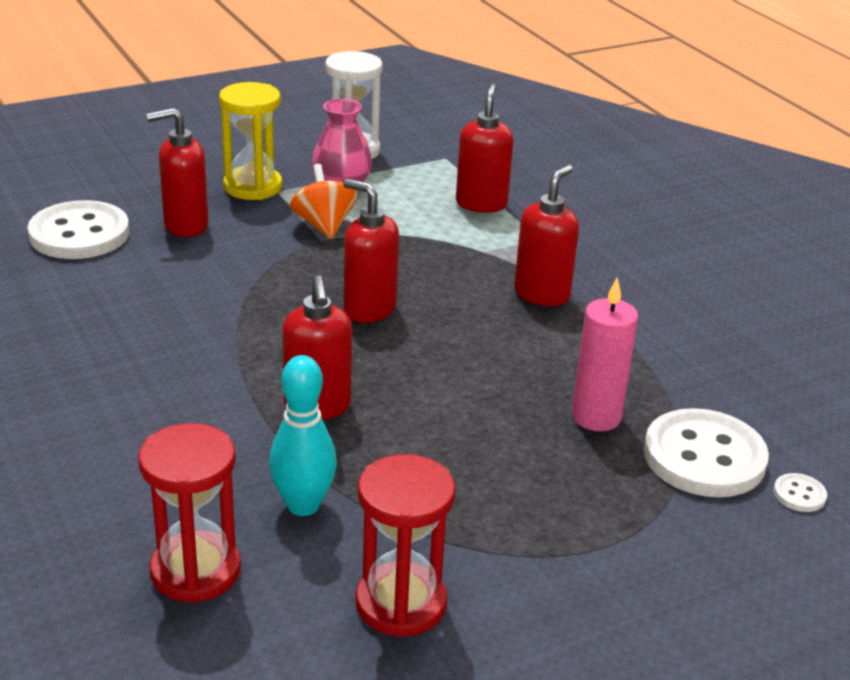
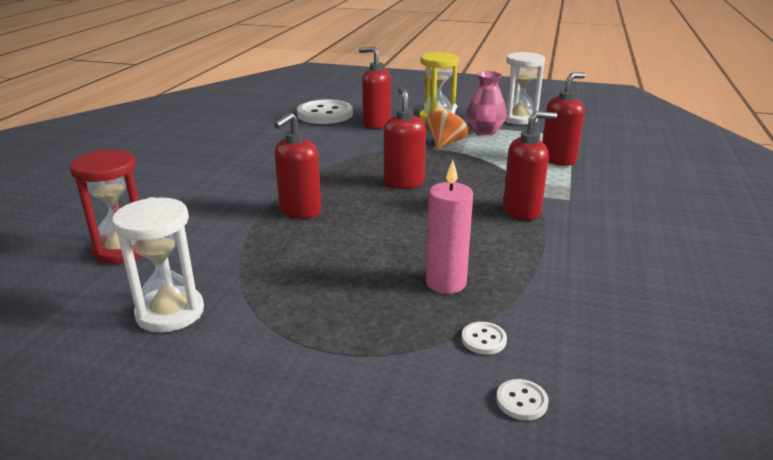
camera: 45 degrees right, 5 degrees down
turquoise bowling pin [269,355,337,516] -> none
red hourglass [356,454,456,637] -> white hourglass [112,197,204,333]
white button [644,408,769,497] -> white button [462,322,507,354], size x0.41

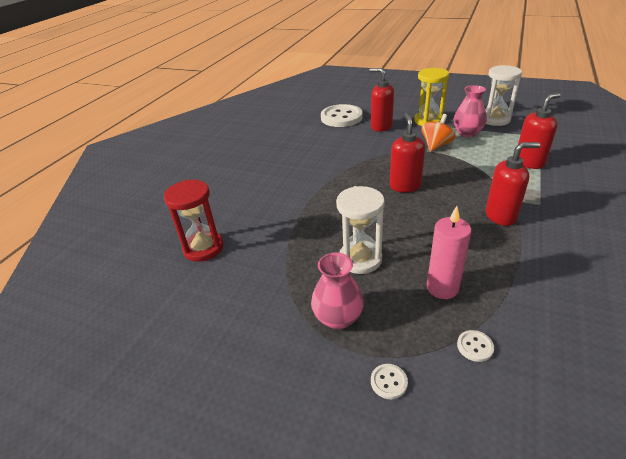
camera: 10 degrees right, 10 degrees up
white hourglass [112,197,204,333] -> white hourglass moved to [336,186,385,274]
red soap dispenser [274,112,321,219] -> none
white button [496,379,548,420] -> white button moved to [371,364,408,399]
none -> pink vase [311,253,364,329]

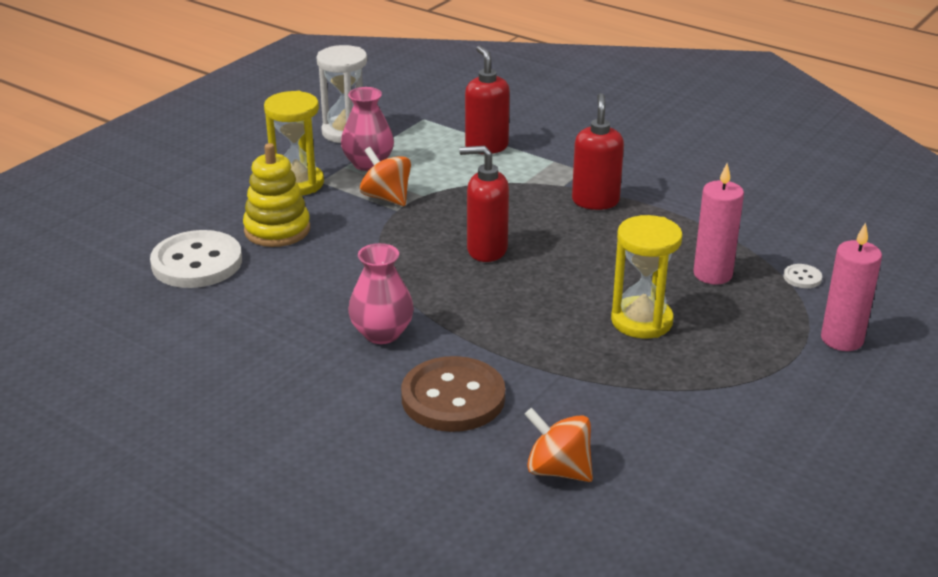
camera: 80 degrees left, 5 degrees down
red hourglass [164,180,223,262] -> orange spinning top [525,408,593,482]
pink vase [311,253,364,329] -> pink vase moved to [348,243,414,344]
white hourglass [336,186,385,274] -> yellow hourglass [611,215,683,339]
red soap dispenser [369,68,394,132] -> yellow stacking toy [243,143,310,247]
white button [371,364,408,399] -> pink candle [821,222,882,351]
none -> brown button [401,356,505,432]

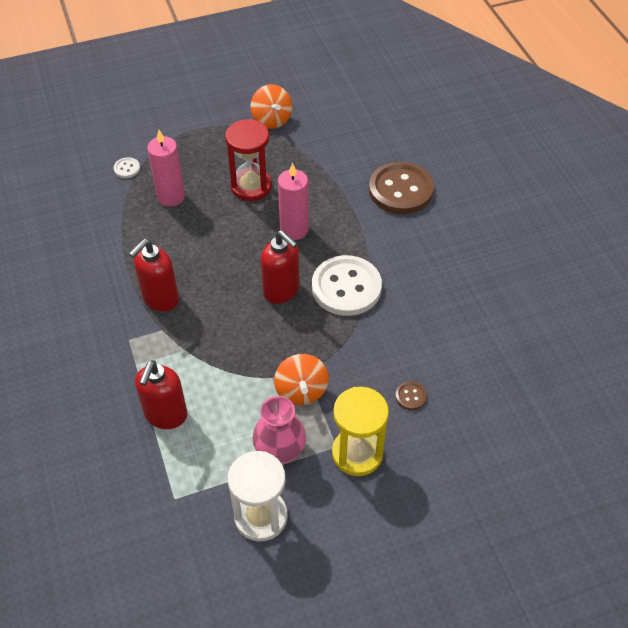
camera: 145 degrees left, 20 degrees up
white button [150,230,242,288] -> white button moved to [312,255,382,316]
yellow stacking toy [243,143,310,247] -> brown button [395,381,427,410]
pink vase [348,243,414,344] -> none
orange spinning top [525,408,593,482] -> orange spinning top moved to [250,84,292,129]
yellow hourglass [611,215,683,339] -> red hourglass [225,119,272,201]
pink candle [821,222,882,351] -> pink candle moved to [278,163,309,240]

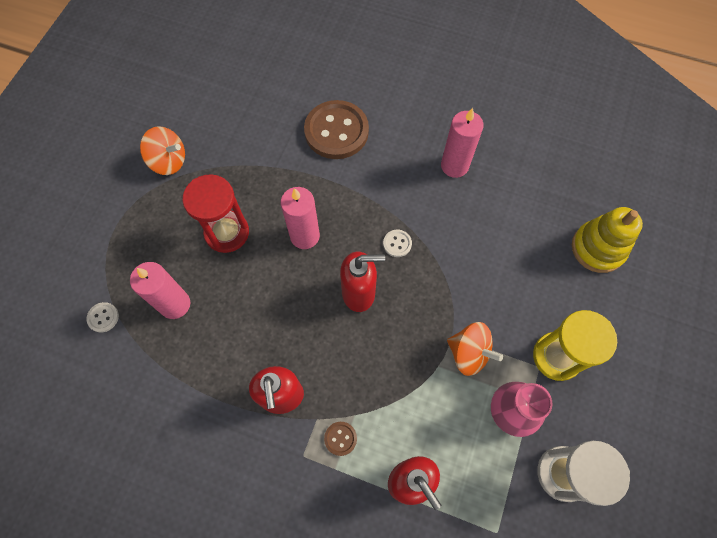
camera: 50 degrees left, 15 degrees up
white button [312,255,382,316] -> white button [383,230,412,257], size x0.41
brown button [395,381,427,410] -> brown button moved to [324,422,357,456]
none -> pink candle [441,108,484,178]
none -> yellow stacking toy [572,207,643,273]

